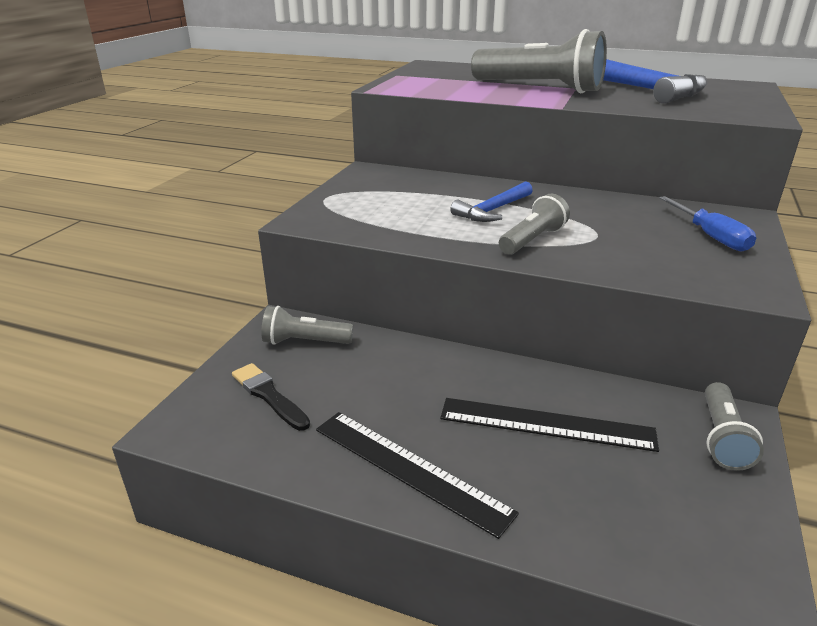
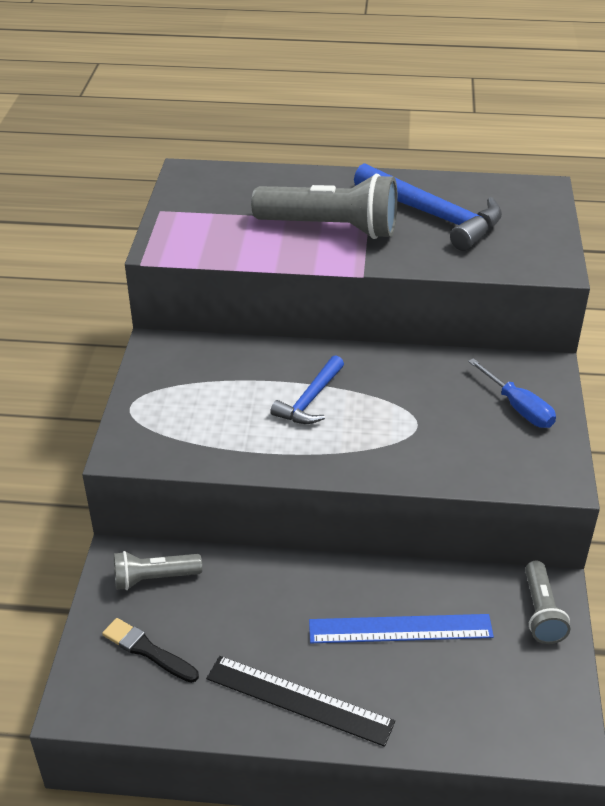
camera: 15 degrees left, 10 degrees up
black ruler [440,398,659,452] -> blue ruler [309,614,494,643]
grey flashlight [499,194,570,254] -> none

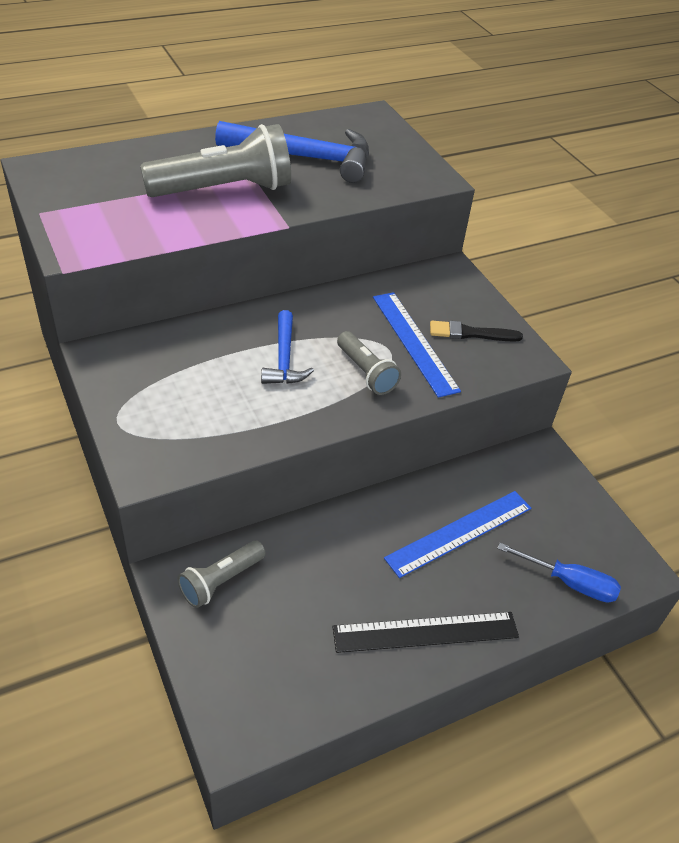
camera: 35 degrees left, 5 degrees up
black brush [102,618,199,683] -> black brush moved to [430,321,523,342]
blue screwdriver [468,358,556,428] -> blue screwdriver moved to [497,543,621,603]
grey flashlight [525,561,570,644] -> grey flashlight moved to [337,331,401,395]
none -> blue ruler [373,292,461,398]

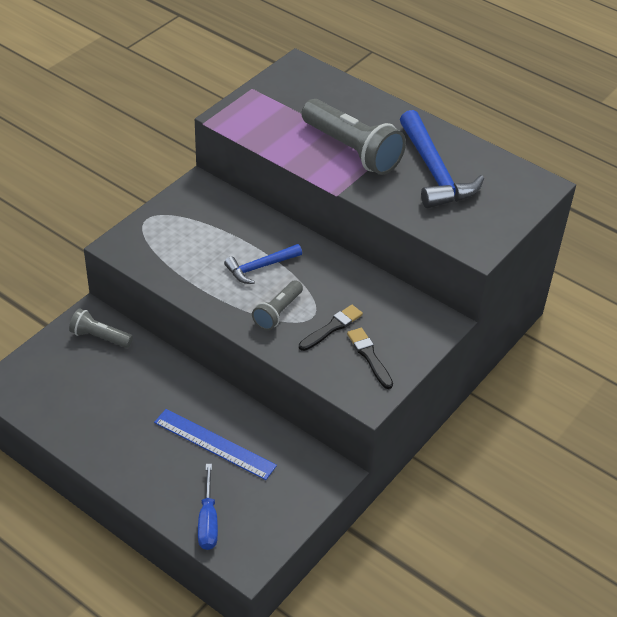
camera: 65 degrees right, 0 degrees up
black ruler [332,612,519,653] -> none
blue ruler [373,292,461,398] -> black brush [299,305,363,351]

